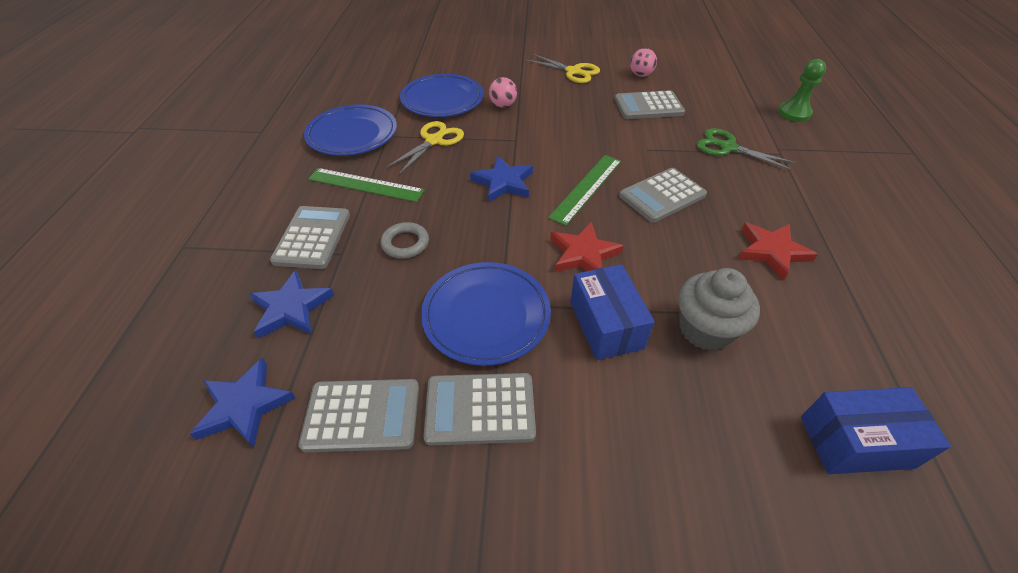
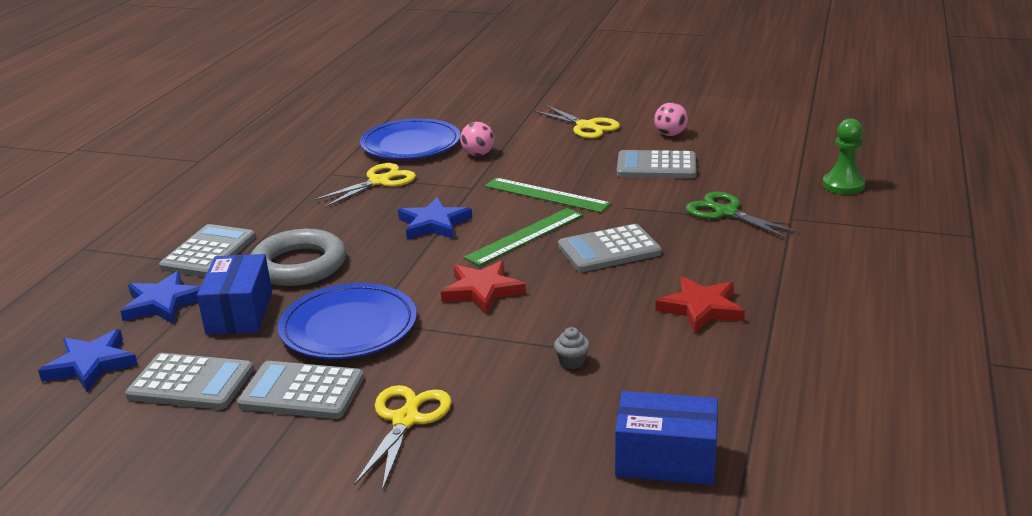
camera: 15 degrees right, 20 degrees down
blue plate [304,105,397,156] -> none
green ruler [308,168,425,202] -> green ruler moved to [485,178,611,213]
grey ring [381,222,429,259] -> grey ring [251,229,346,286], size x1.82
blue box [570,264,655,360] -> blue box moved to [197,254,272,335]
grey cupcake [678,268,760,351] -> grey cupcake [554,327,590,369], size x0.43
none -> yellow scissors [354,385,452,491]

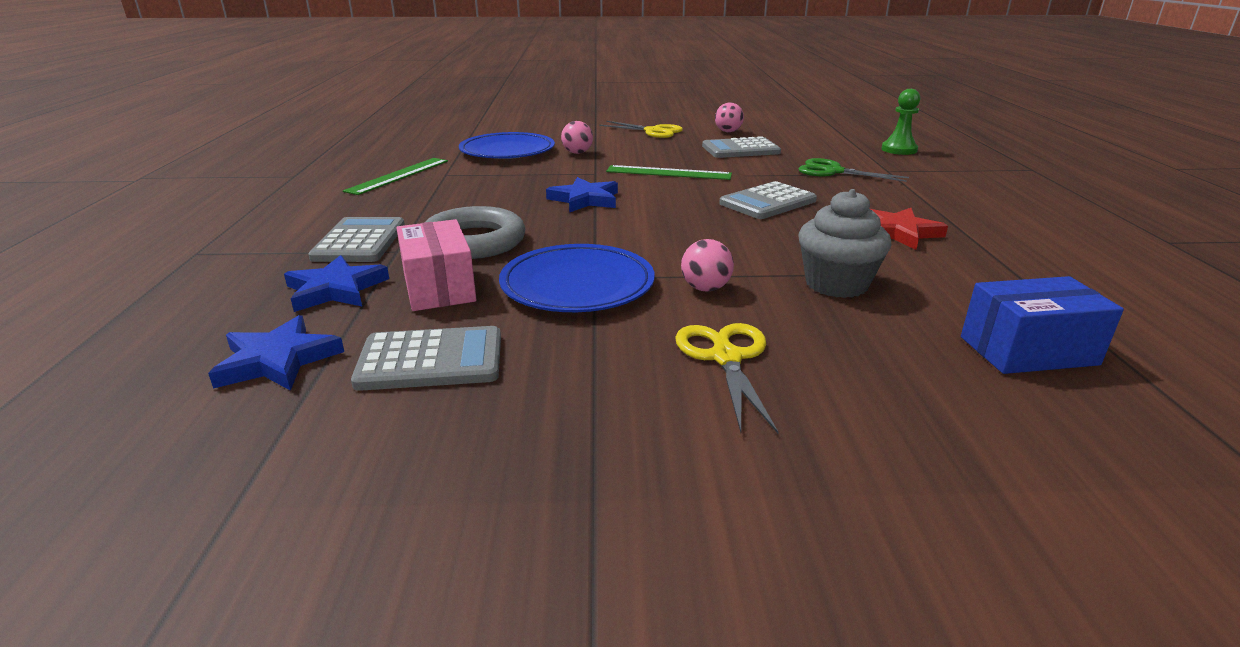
camera: 20 degrees left, 0 degrees up
blue box [197,254,272,335] -> pink box [396,219,476,311]
grey calculator [237,361,364,419] -> none
yellow scissors [313,163,416,208] -> none
red star [441,261,526,314] -> none
green ruler [464,208,583,266] -> green ruler moved to [343,158,448,195]
grey cupcake [554,327,590,369] -> grey cupcake [799,189,891,298], size x2.31
none -> pink ball [681,239,734,292]

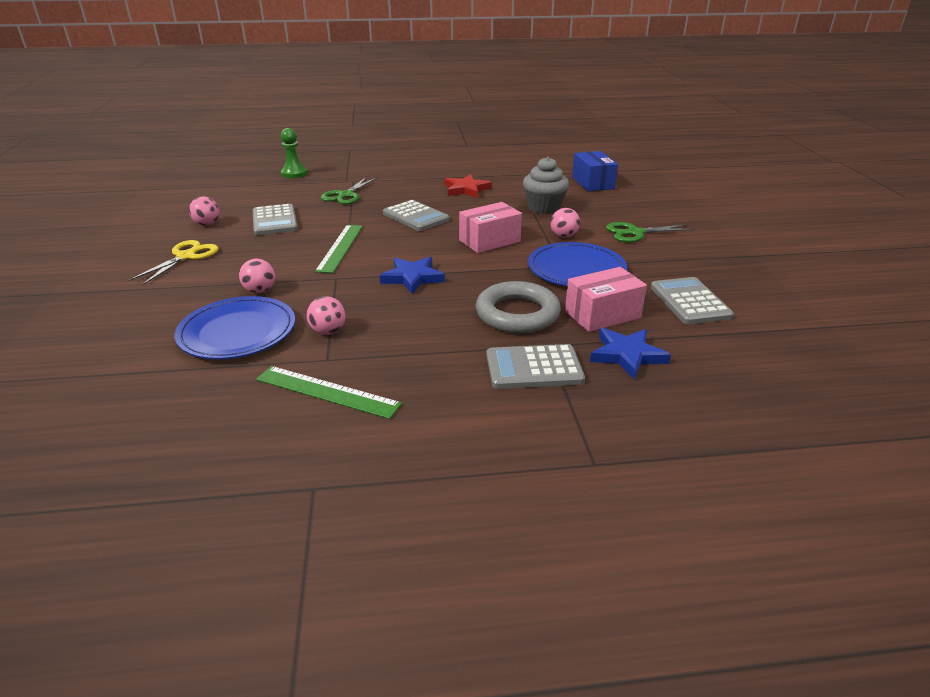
camera: 95 degrees left, 5 degrees up
blue star [208,315,344,391] -> none
yellow scissors [675,323,778,433] -> green scissors [606,222,695,243]
none -> pink ball [307,296,346,335]
none -> pink box [459,202,522,253]

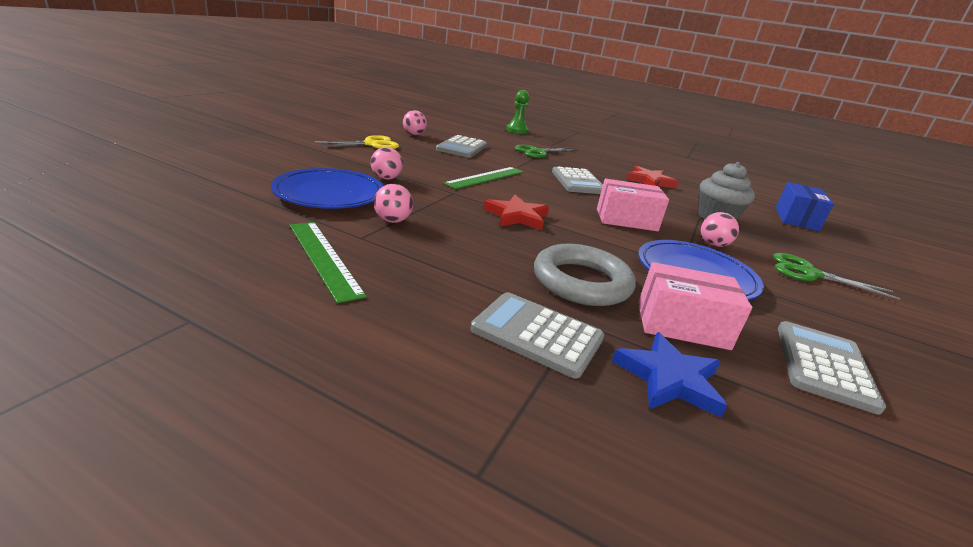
camera: 30 degrees right, 5 degrees down
blue star [379,257,445,294] -> red star [484,195,549,230]

